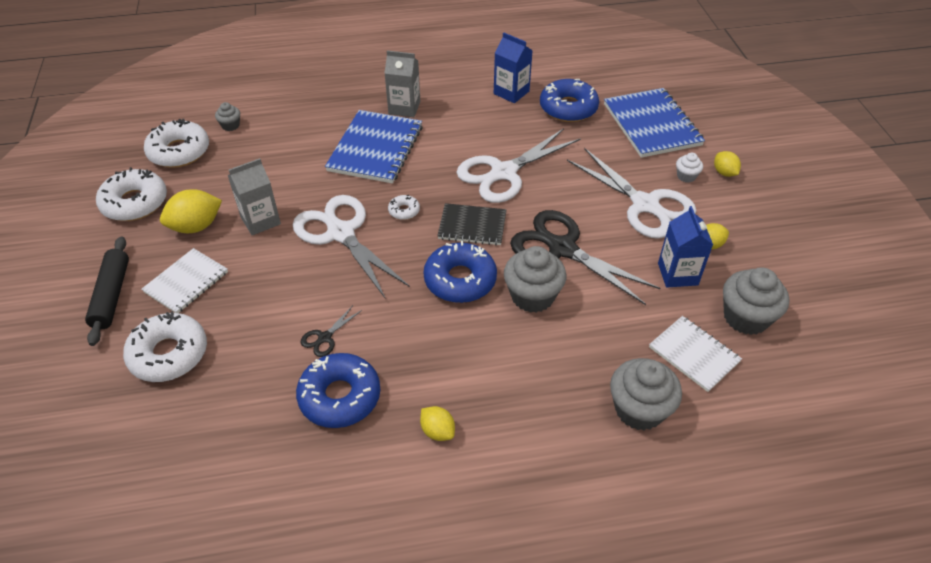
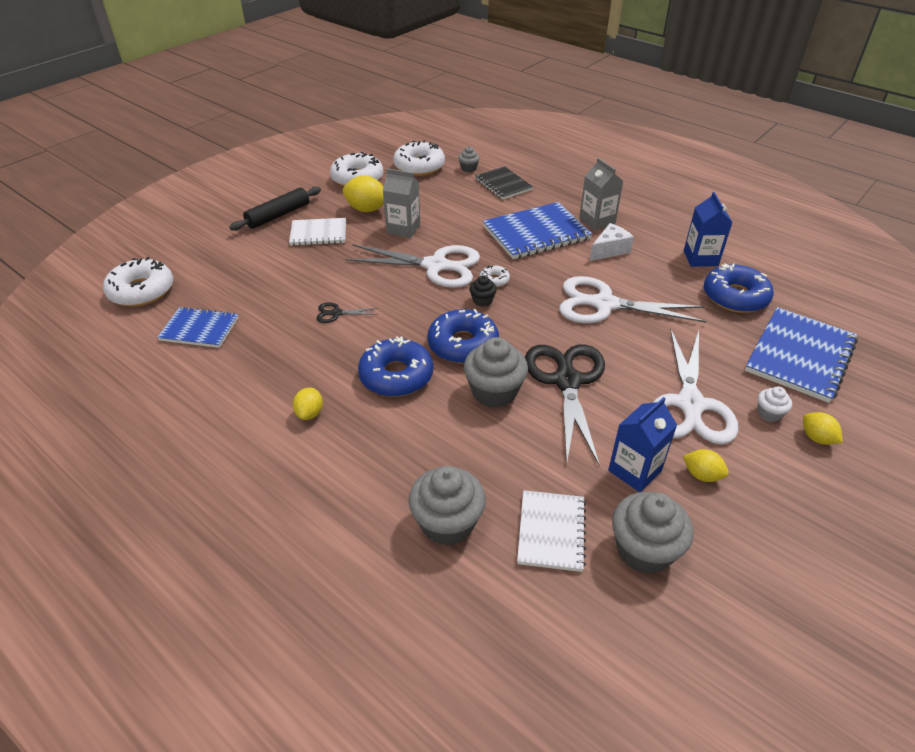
camera: 50 degrees right, 5 degrees down
white donut [123,311,207,382] -> white donut moved to [103,257,173,307]
white scissors [293,195,410,298] -> white scissors turned 90 degrees clockwise [345,244,480,288]
blue donut [296,353,380,428] -> blue donut moved to [358,336,433,397]
black notebook [437,203,507,245] -> black notebook moved to [475,166,533,200]
yellow lemon [714,151,741,177] -> yellow lemon turned 60 degrees counterclockwise [803,412,843,445]
none -> blue notebook [157,307,239,348]
none -> black cupcake [469,275,497,307]
none -> white cheese [590,223,634,261]

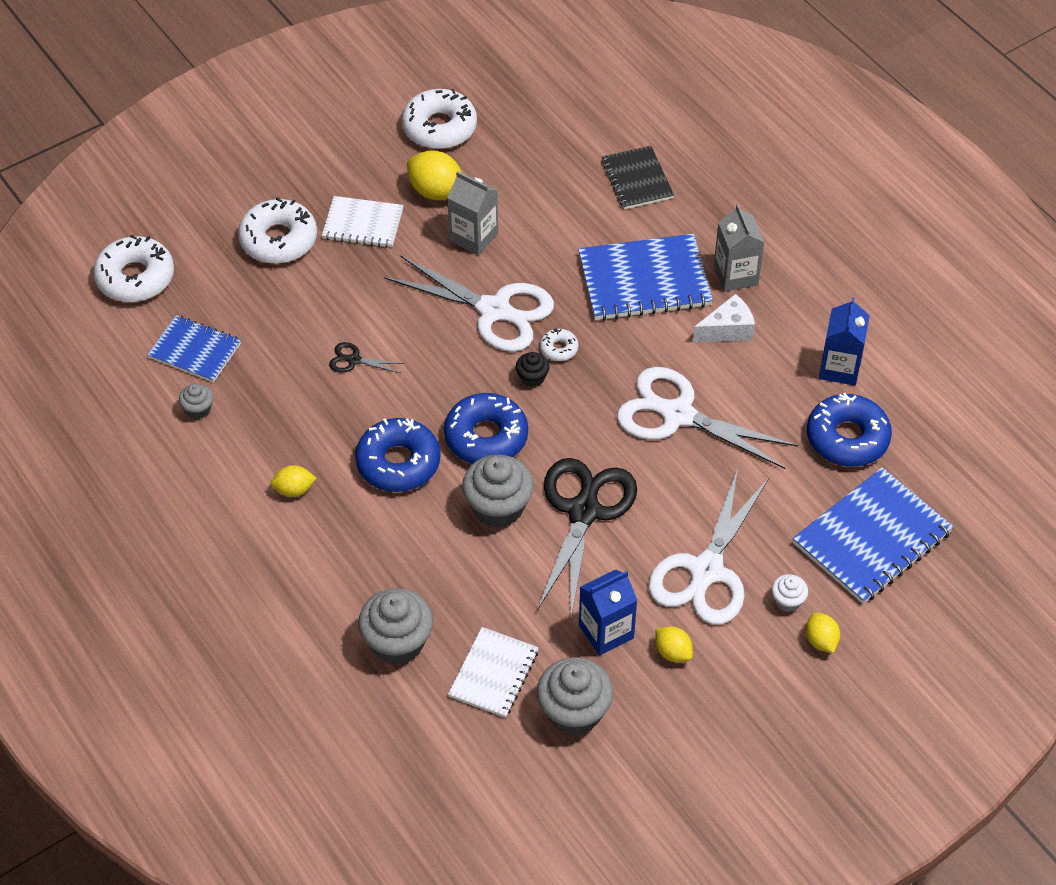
camera: 15 degrees right, 10 degrees up
black rolling pin [229,186,321,231] -> none
yellow lemon [293,388,323,420] -> yellow lemon turned 60 degrees clockwise [271,465,316,497]
white donut [393,140,445,176] -> white donut moved to [238,197,317,264]
grey cupcake [458,146,480,172] -> grey cupcake moved to [179,384,213,419]

